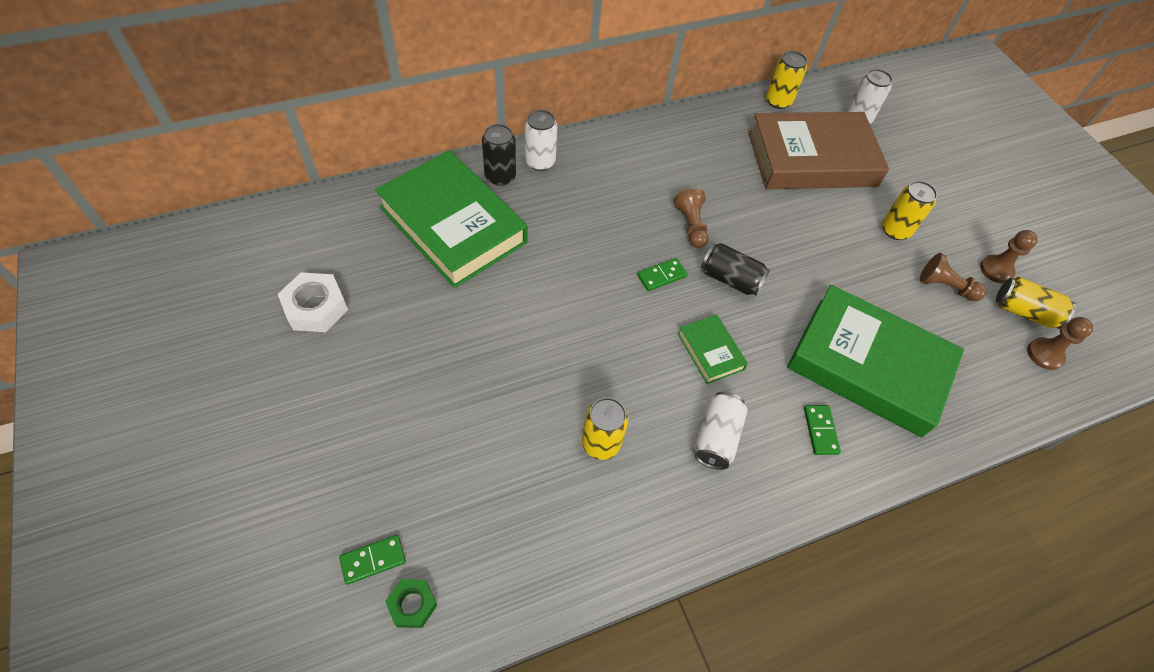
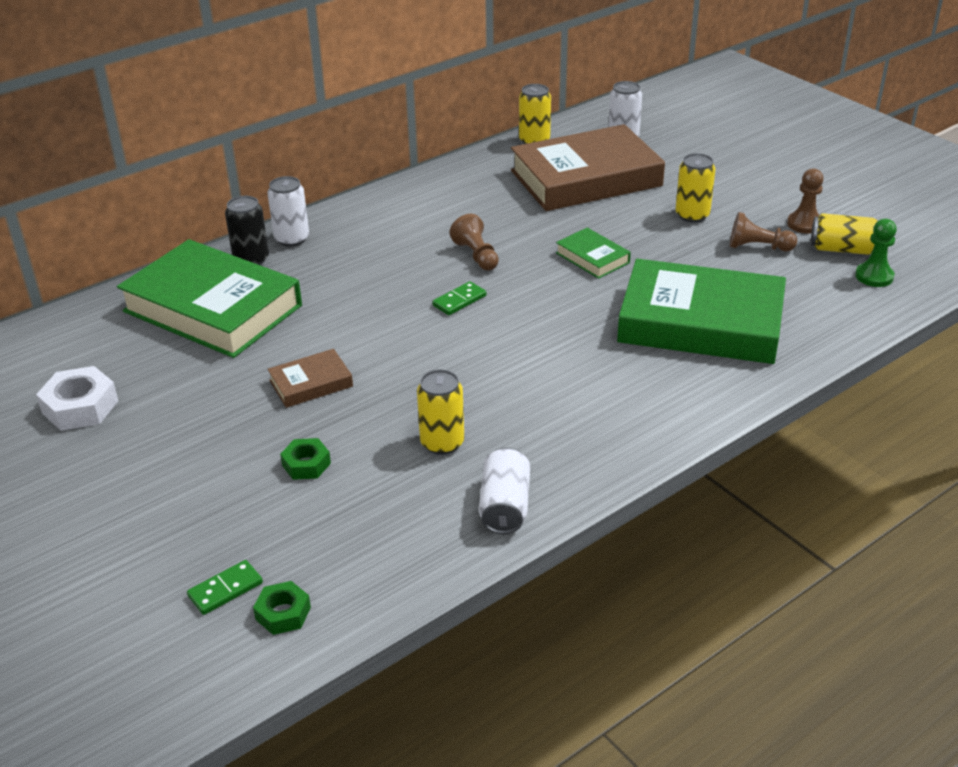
camera: 10 degrees left, 20 degrees down
green book [678,314,748,384] -> green book moved to [556,228,631,279]
white can [694,392,748,470] -> white can moved to [479,447,530,534]
black can [701,243,770,296] -> none
green domino [804,405,841,455] -> none
brown pawn [1027,317,1093,370] -> green pawn [855,219,897,287]
none -> brown book [268,349,353,408]
none -> green nut [280,438,331,480]

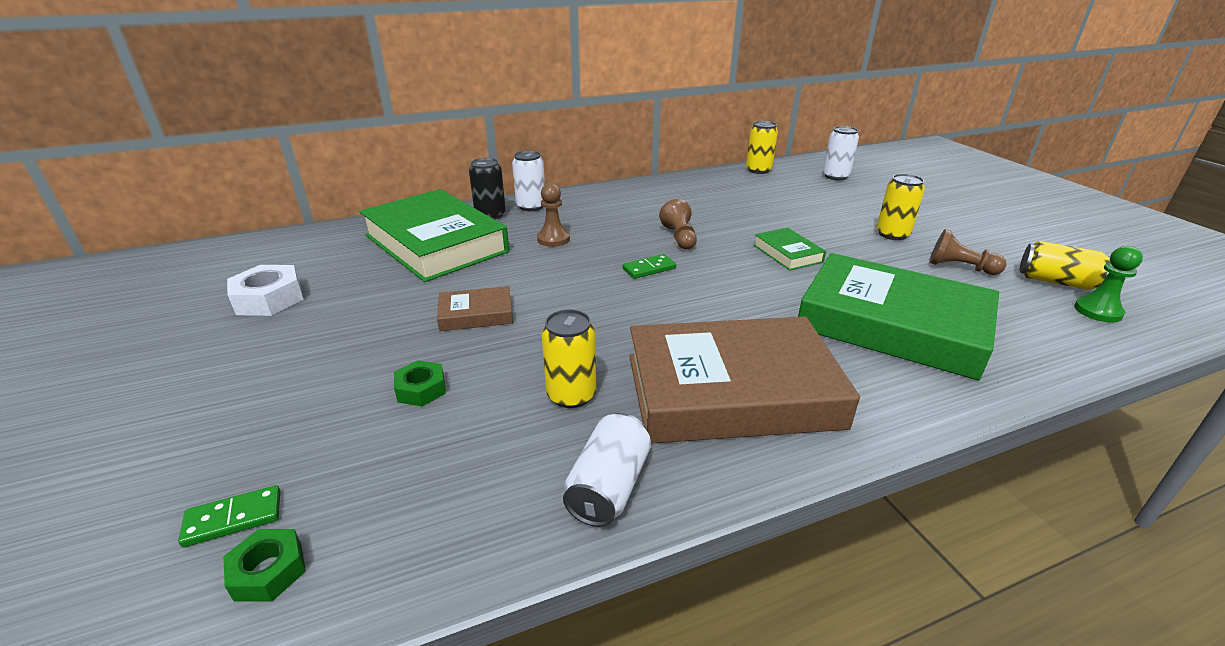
camera: 15 degrees right, 5 degrees down
brown book [511,124,665,211] -> brown book moved to [629,316,860,444]
brown pawn [787,168,824,233] -> brown pawn moved to [537,183,570,247]

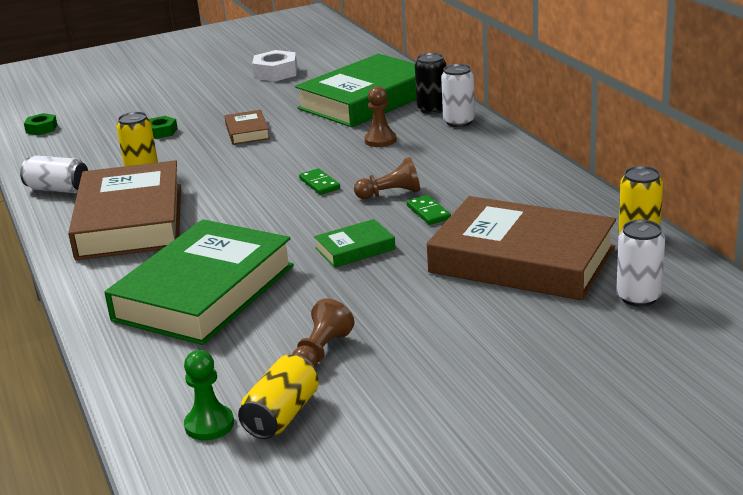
camera: 90 degrees right, 5 degrees down
green domino [178,485,280,547] -> green domino moved to [407,195,451,225]
yellow can [876,174,925,240] -> none
none -> brown book [427,196,616,300]

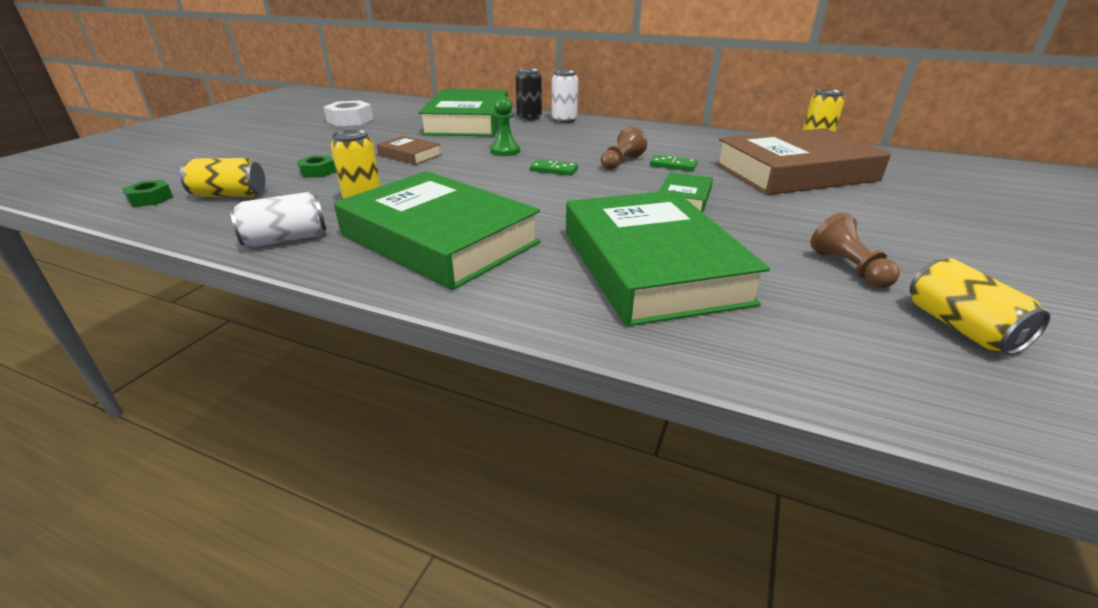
camera: 45 degrees left, 5 degrees up
brown book [68,160,181,260] -> green book [334,171,541,290]
green pawn [184,350,234,440] -> green pawn moved to [490,96,520,156]
brown pawn [364,86,397,147] -> none
white can [616,220,665,307] -> none
none -> yellow can [180,158,265,197]

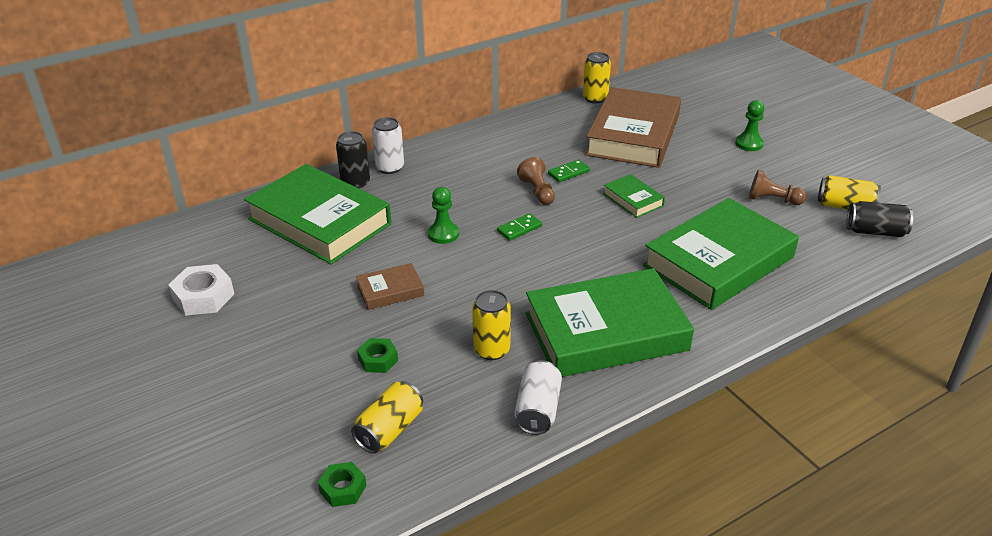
camera: 55 degrees left, 5 degrees up
green book [566,190,770,326] -> green book turned 60 degrees counterclockwise [643,198,799,310]
none -> green pawn [735,100,765,151]
none -> black can [847,201,913,237]

